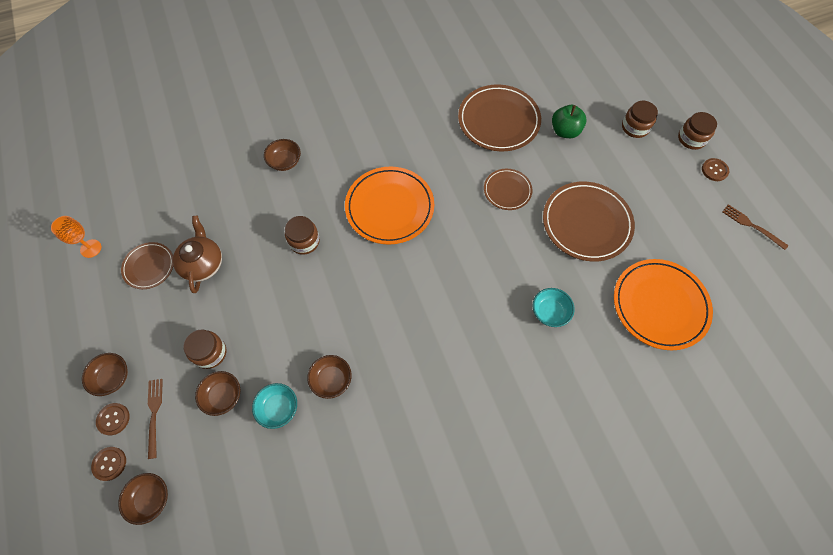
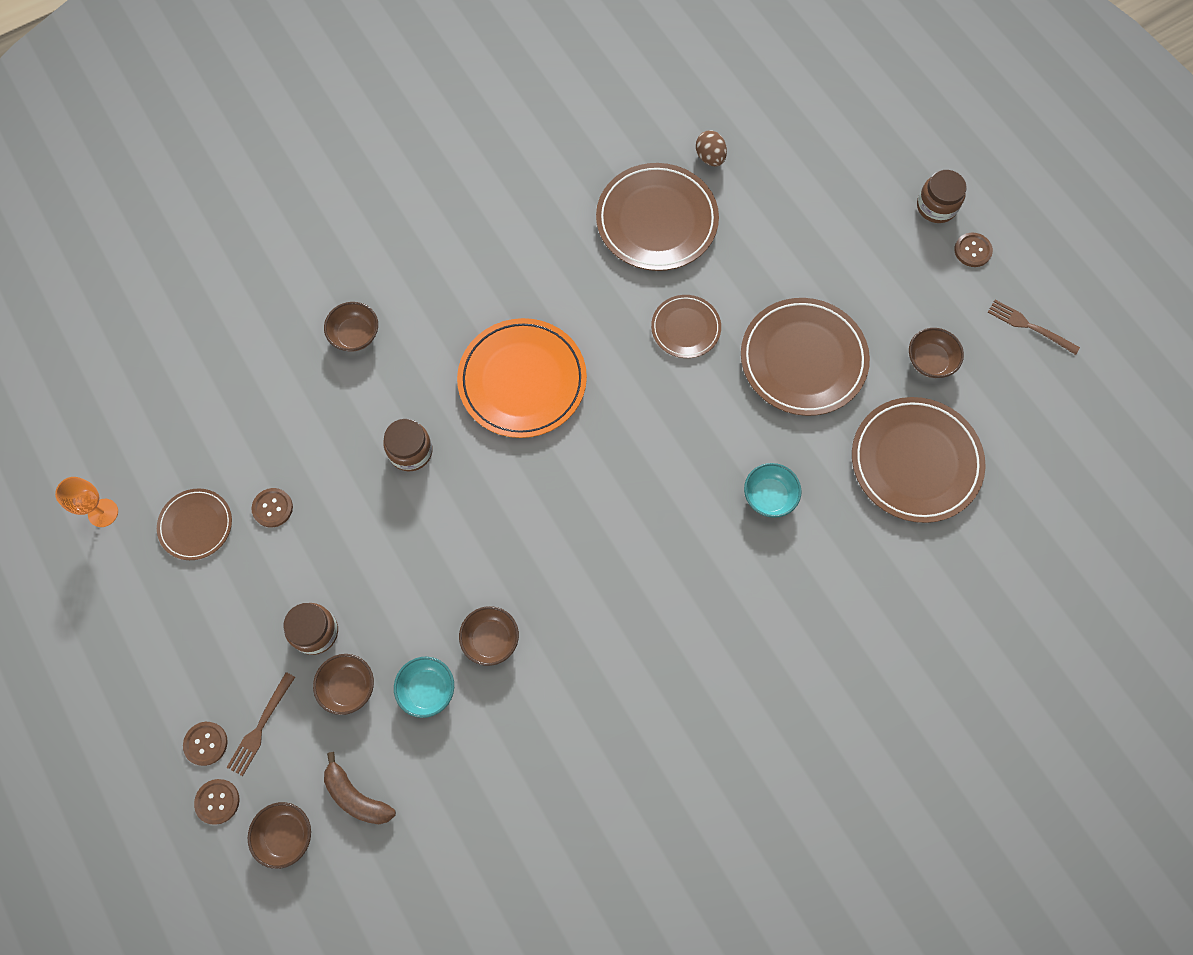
camera: 10 degrees left, 5 degrees up
brown bowl [82,353,128,396] -> brown bowl moved to [909,328,964,378]
brown fork [148,379,163,459] -> brown fork turned 135 degrees counterclockwise [226,672,295,776]
brown teapot [173,216,222,293] -> brown button [251,488,293,527]
green apple [552,105,587,138] -> none
orange plate [614,259,713,350] -> brown plate [852,397,986,523]
brown jar [622,100,658,138] -> none
none -> brown banana [324,752,396,824]
none -> brown egg [696,131,727,166]

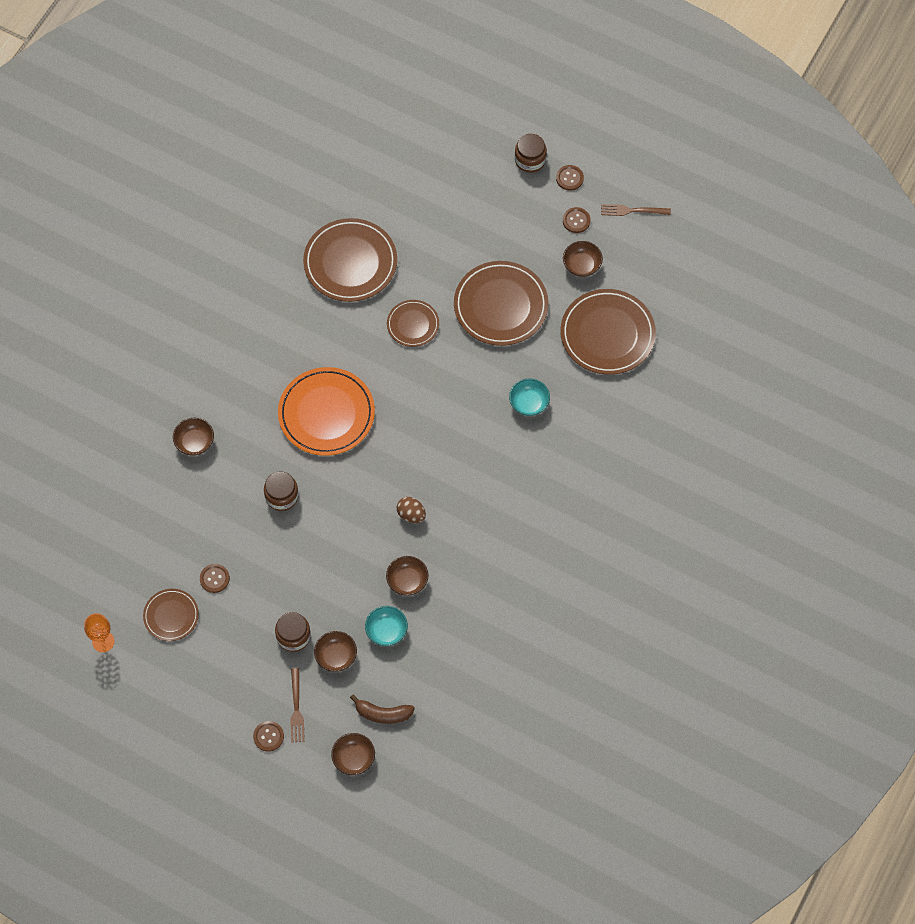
camera: 30 degrees left, 5 degrees down
brown button [194,779,239,825] -> brown button moved to [563,207,590,233]
brown egg [696,131,727,166] -> brown egg moved to [397,497,426,523]

